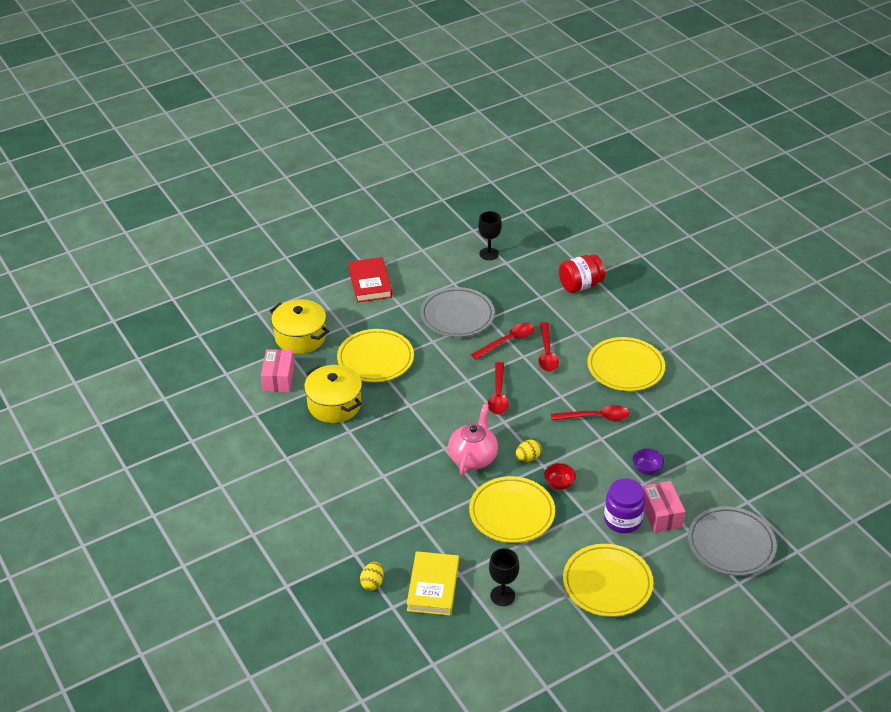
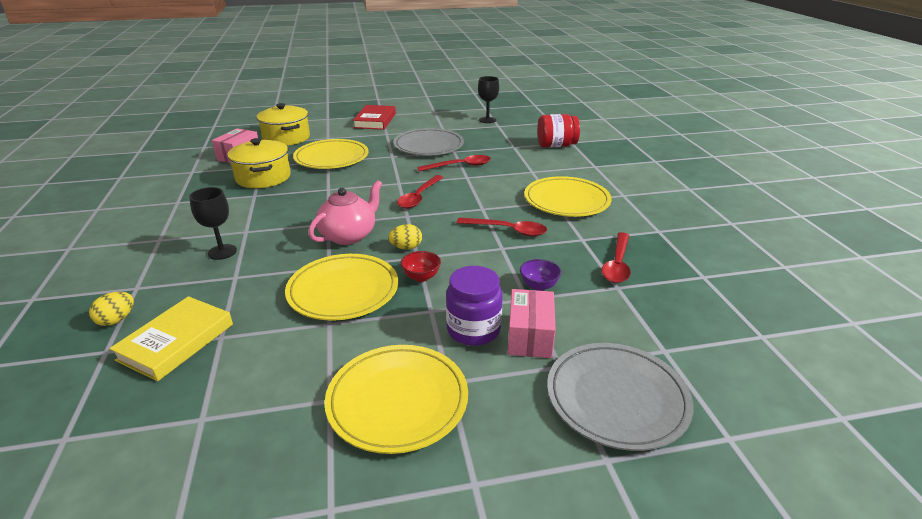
camera: 20 degrees right, 10 degrees down
black goblet [489,548,519,606] -> black goblet moved to [189,187,237,260]
red spoon [538,322,559,372] -> red spoon moved to [602,232,631,283]

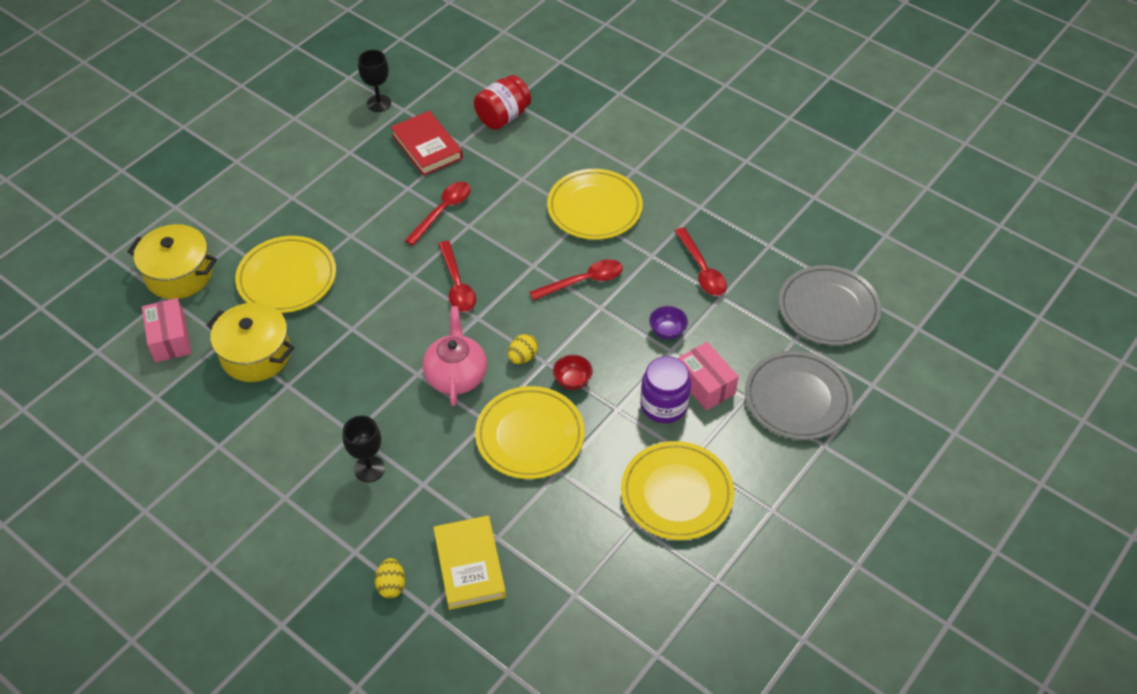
camera: 40 degrees left, 20 degrees up
red book [353,105,396,130] -> red book moved to [391,111,463,176]
grey plate [393,128,464,155] -> grey plate moved to [779,265,881,346]

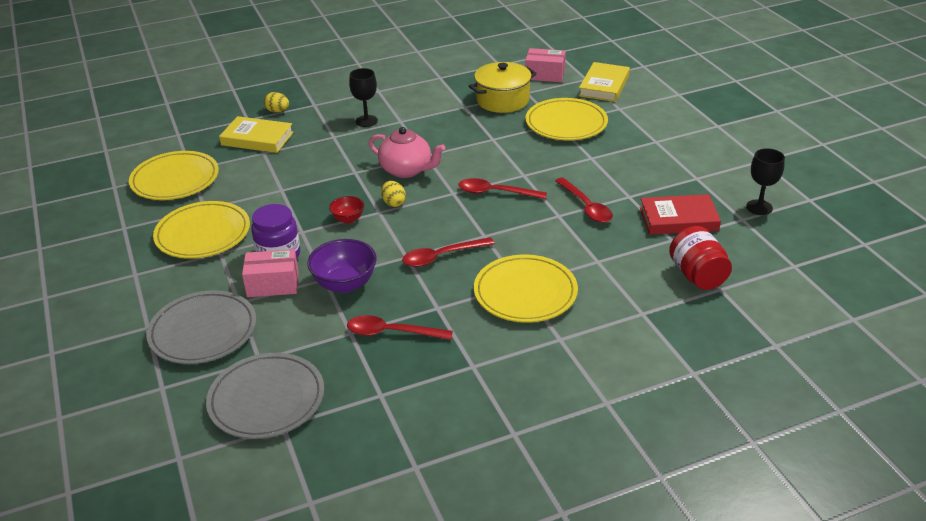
camera: 120 degrees right, 15 degrees down
yellow pot [127,224,217,299] -> yellow book [579,62,630,102]
yellow plate [475,386,585,479] -> yellow plate moved to [129,151,219,200]
red spoon [529,259,623,301] -> red spoon turned 60 degrees clockwise [402,237,495,267]
purple bowl [649,306,688,339] -> purple bowl [307,239,377,293], size x1.78

